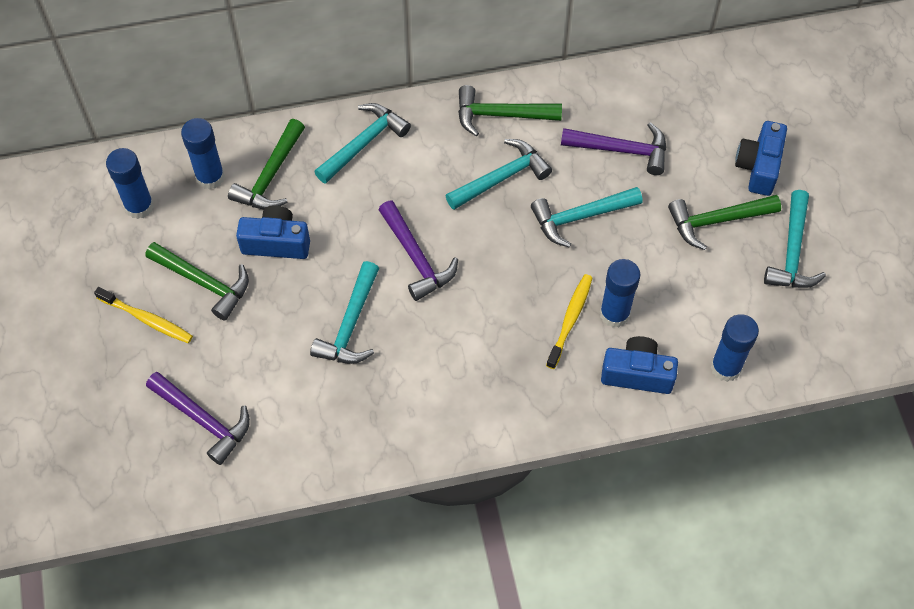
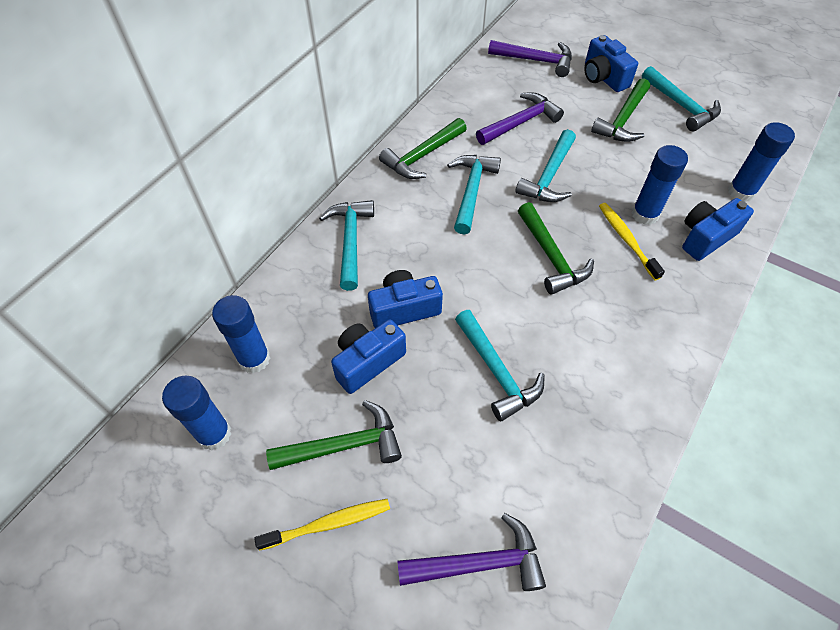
camera: 45 degrees left, 5 degrees down
green hammer [228,119,305,209] -> green hammer moved to [518,202,594,295]
purple hammer [379,201,458,301] -> purple hammer moved to [488,40,572,77]
none -> blue camera [368,270,443,328]

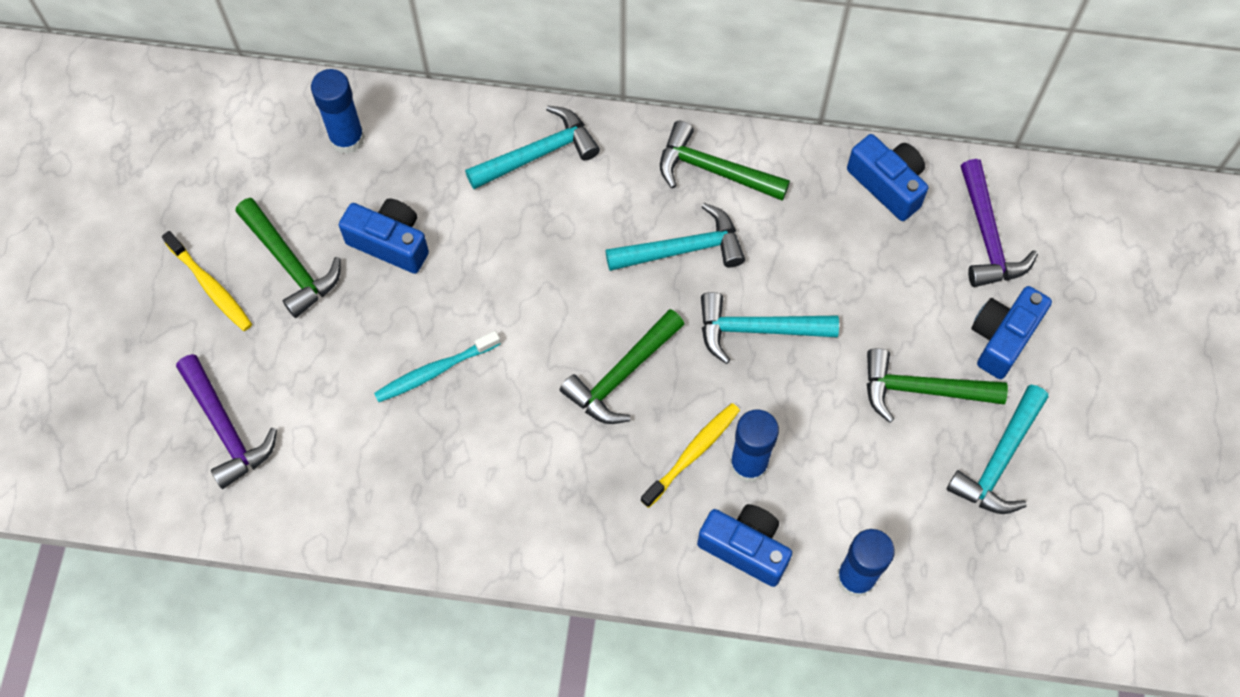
camera: 65 degrees right, 10 degrees up
blue glue stick [162,376,231,451] -> none
blue camera [368,270,443,328] -> blue camera moved to [847,134,928,221]
turquoise hammer [455,310,545,421] -> turquoise toothbrush [374,331,501,402]
purple hammer [476,92,564,145] -> none

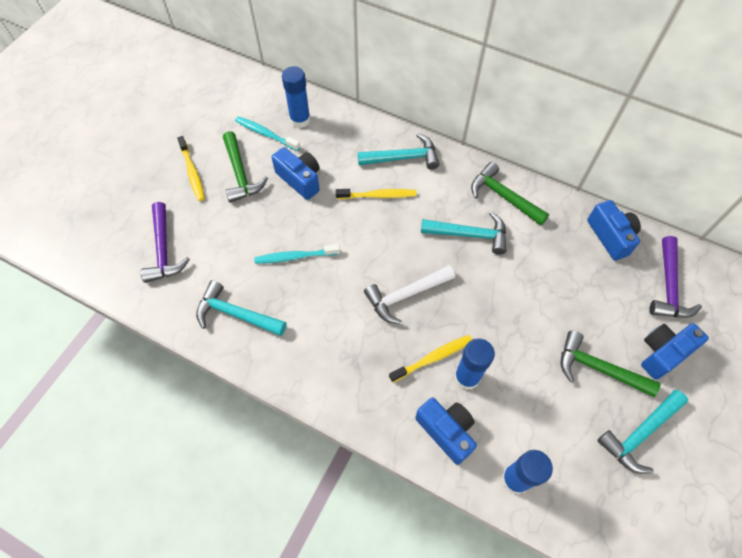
camera: 20 degrees right, 5 degrees down
green hammer [560,309,685,424] -> white hammer [364,265,455,324]
turquoise hammer [701,292,839,364] -> turquoise hammer moved to [196,280,287,336]
none -> turquoise toothbrush [235,116,300,151]
none -> yellow toothbrush [336,189,417,199]

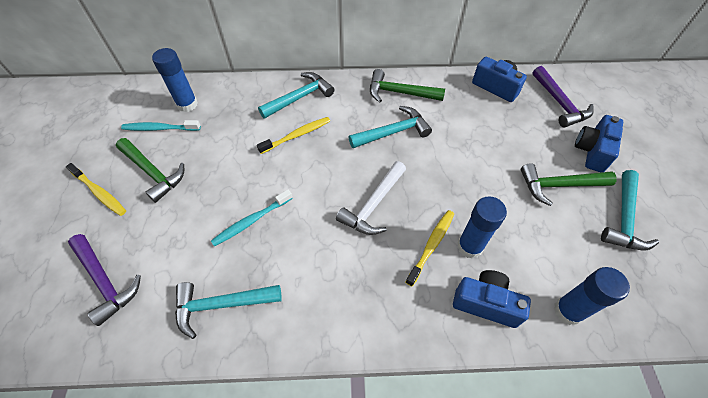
camera: 30 degrees left, 5 degrees down
blue camera [272,147,320,200] -> none

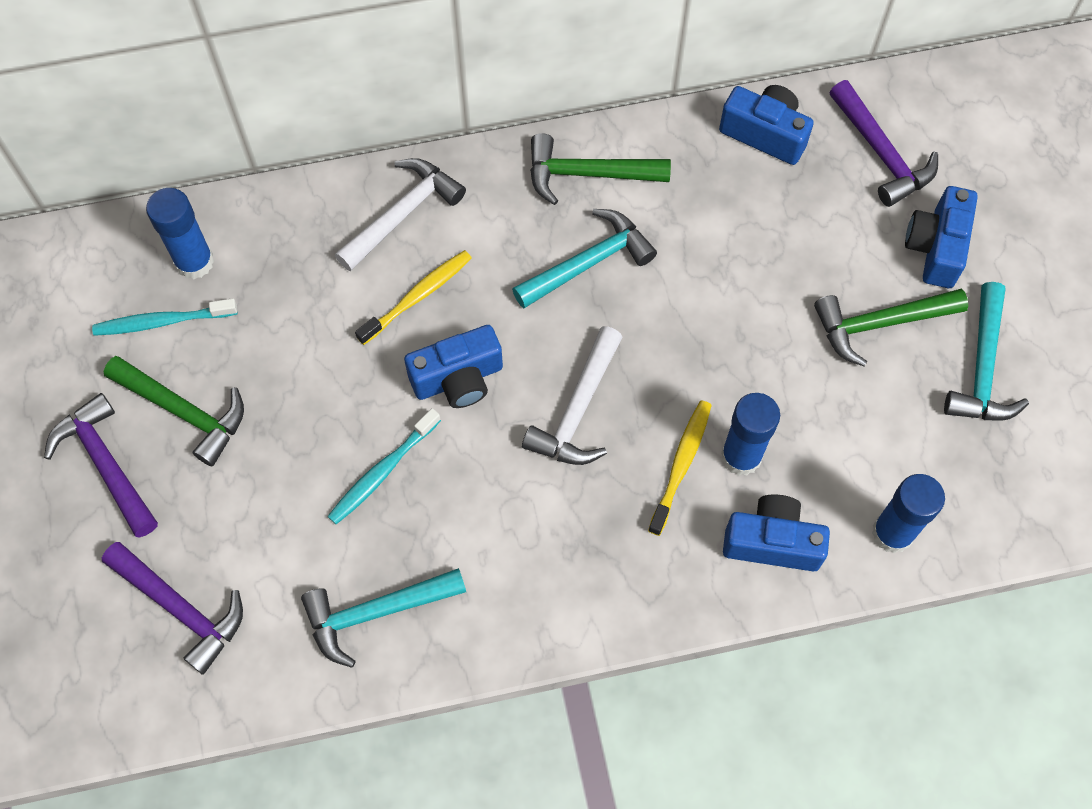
camera: 10 degrees left, 10 degrees up
yellow toothbrush [66,163,126,216] -> purple hammer [44,393,158,538]
turquoise hammer [258,72,335,119] -> white hammer [335,158,466,271]
none -> blue camera [404,325,503,408]

